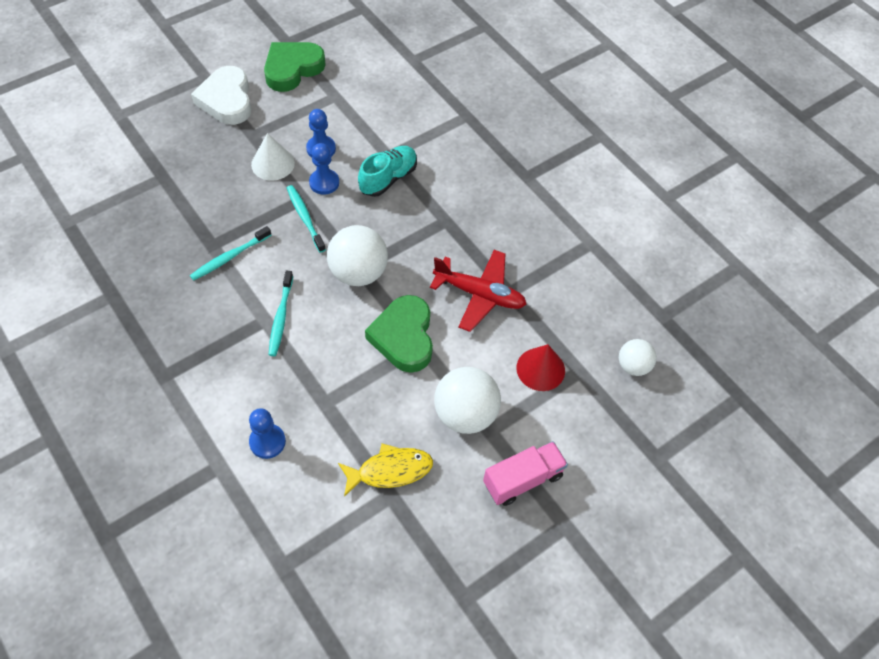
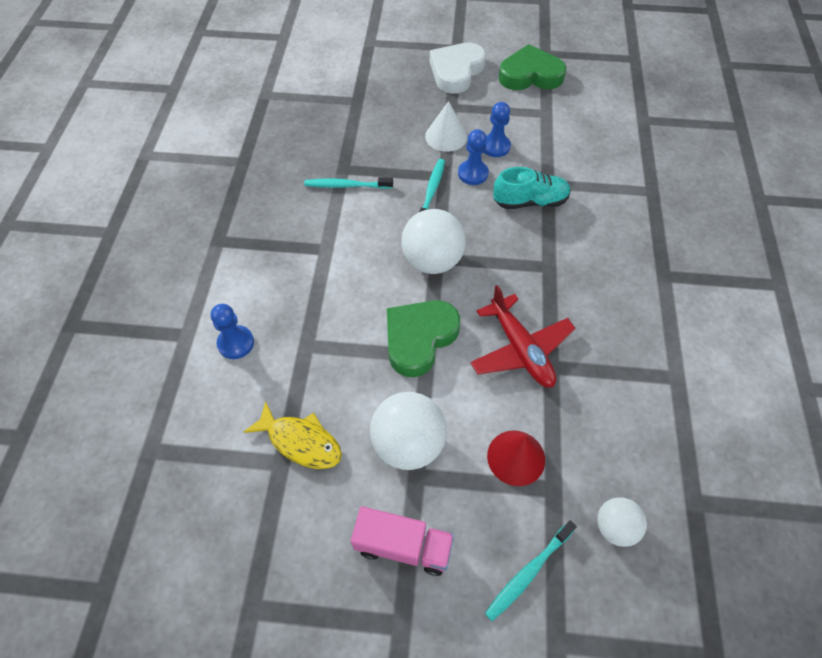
camera: 45 degrees right, 0 degrees up
turquoise toothbrush [268,270,293,356] -> turquoise toothbrush moved to [485,521,577,621]

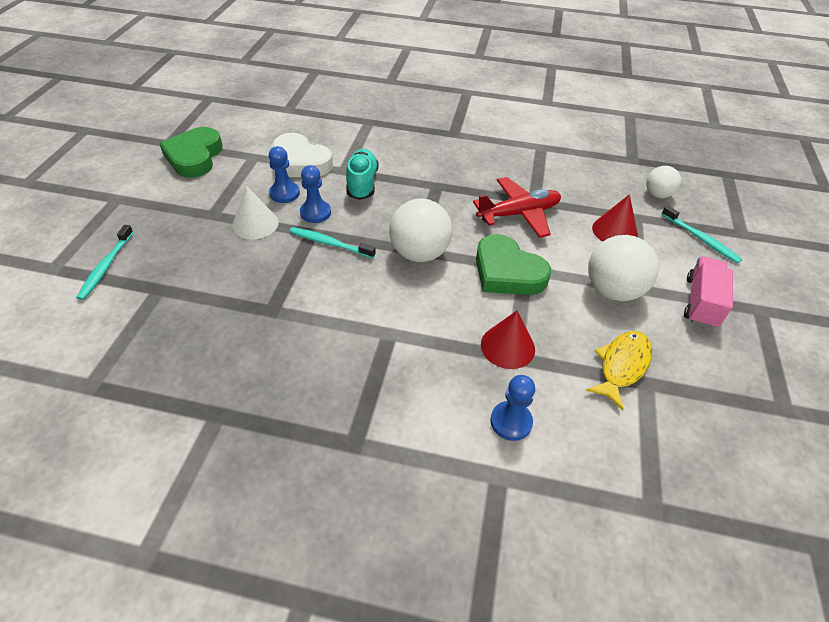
camera: 85 degrees left, 10 degrees down
turquoise toothbrush [304,177,393,189] -> turquoise toothbrush moved to [76,225,133,300]
white heart [430,43,486,94] -> white heart moved to [273,133,333,177]
none -> red cone [481,311,535,369]

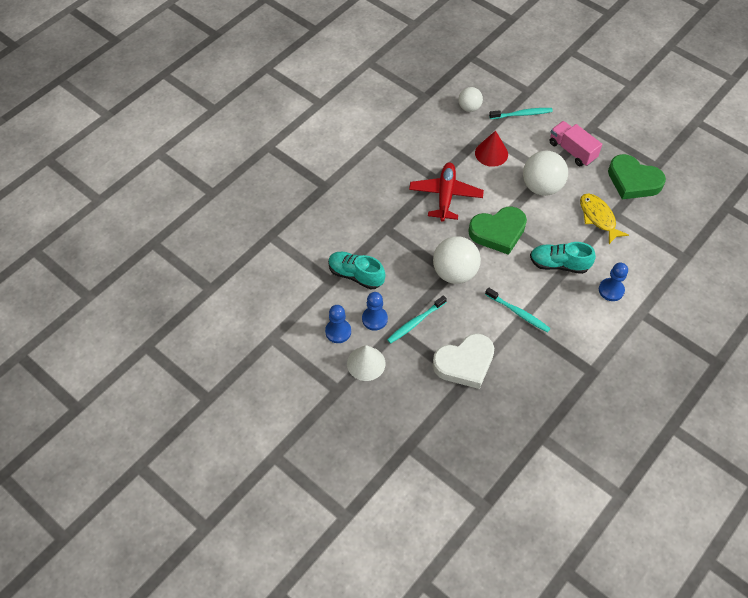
camera: 60 degrees left, 10 degrees up
turquoise toothbrush [76,225,133,300] -> turquoise toothbrush moved to [485,287,551,333]
green heart [159,127,223,178] -> green heart moved to [608,154,666,199]
white heart [273,133,333,177] -> white heart moved to [433,333,494,389]
red cone [481,311,535,369] -> turquoise shoe [530,242,596,274]

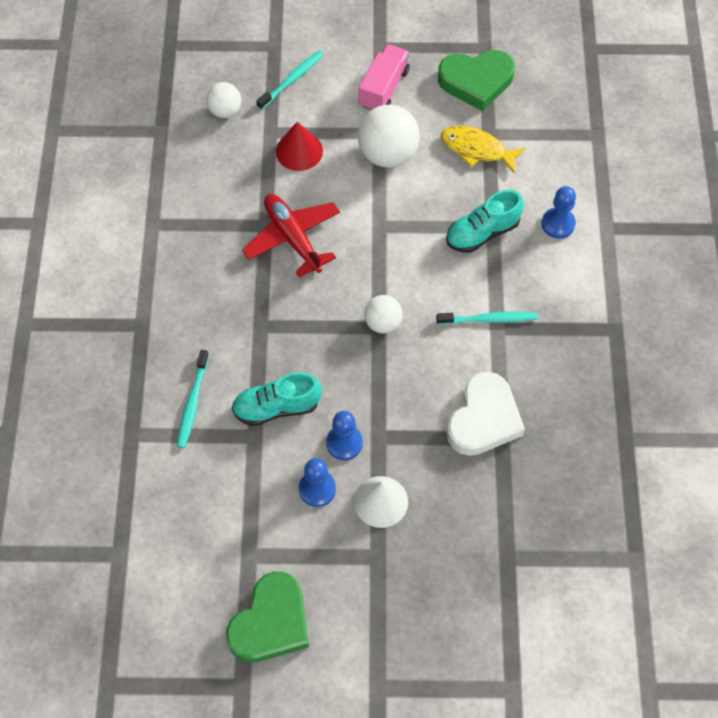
camera: 40 degrees left, 5 degrees up
turquoise toothbrush [387,295,447,344] -> turquoise toothbrush moved to [177,350,209,448]
white ball [433,236,481,284] -> white ball [364,295,403,334], size x0.58
green heart [468,207,527,255] -> green heart moved to [226,572,309,663]
pink truck [550,121,602,166] -> pink truck turned 105 degrees clockwise [359,44,410,111]

